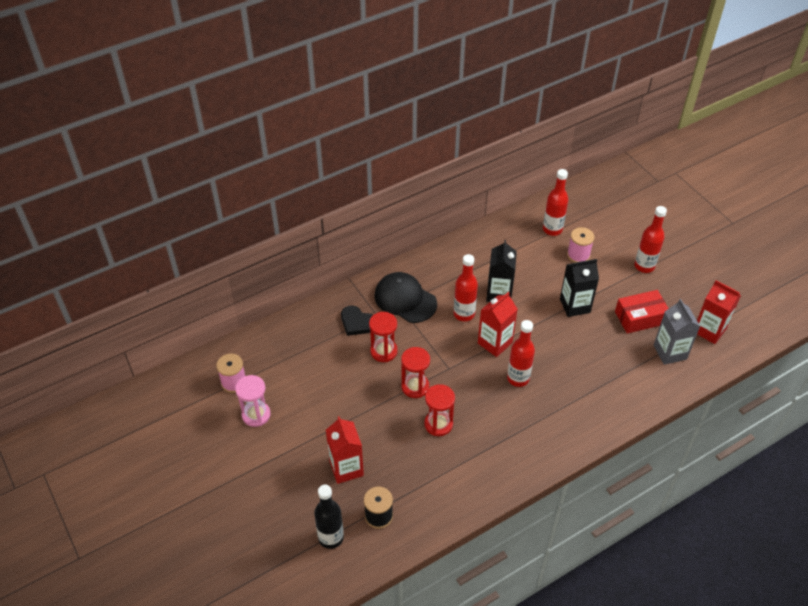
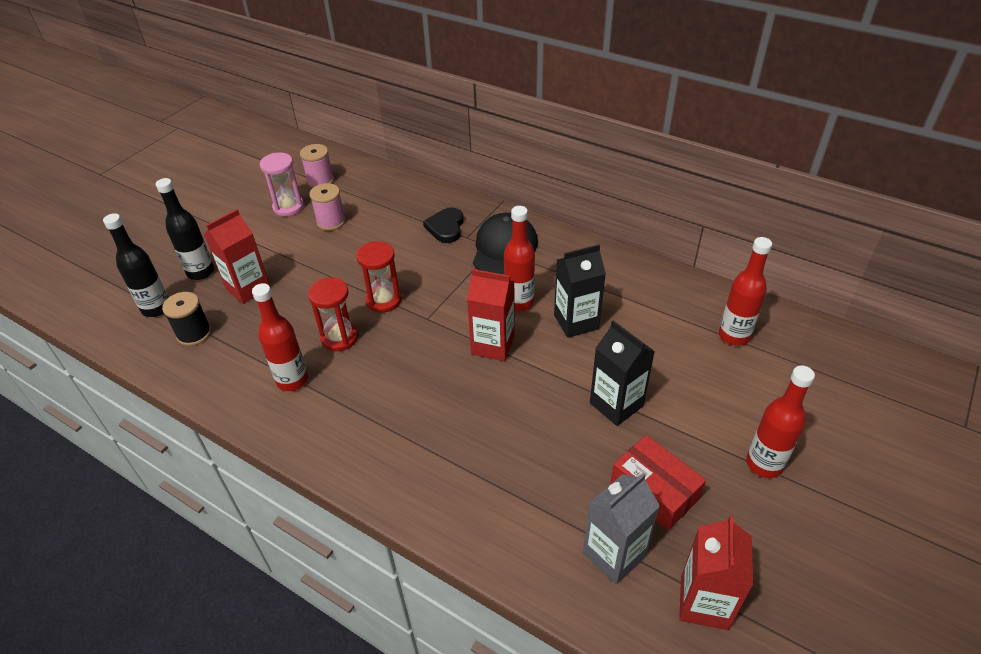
camera: 65 degrees right, 5 degrees down
red hourglass [369,312,398,362] -> none
red bottle [507,320,535,387] -> red bottle moved to [252,283,308,391]
pink spool [567,227,594,263] -> pink spool moved to [309,183,346,231]
none -> black bottle [156,178,214,280]

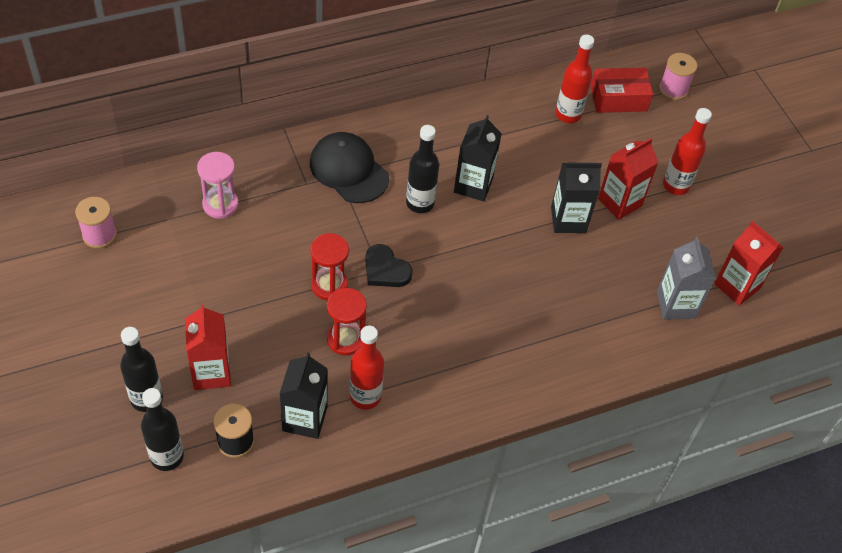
camera: 60 degrees left, 10 degrees up
pink hourglass [260,153,304,216] -> pink hourglass moved to [197,152,238,219]
pink spool [309,183,346,231] -> pink spool moved to [659,53,697,100]
black heart [423,207,463,243] -> black heart moved to [365,244,413,287]
red carton [467,269,515,361] -> red carton moved to [598,138,658,220]
red bottle [504,206,535,311] -> black bottle [406,125,439,213]
red box [610,435,706,530] -> red box moved to [591,68,653,113]
none -> black carton [279,352,328,439]

